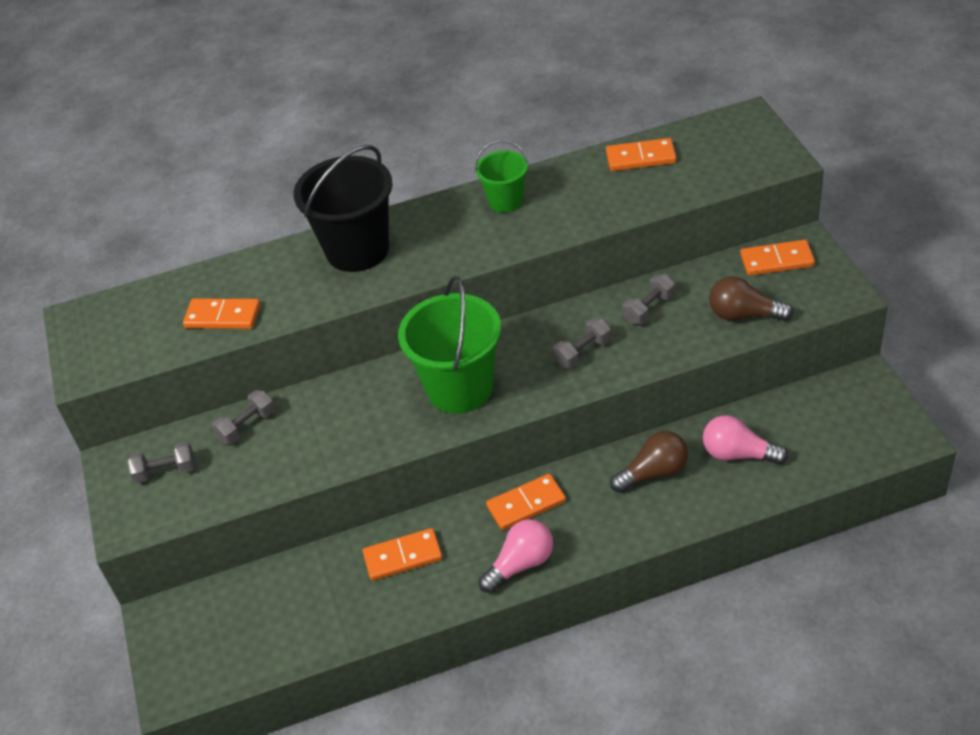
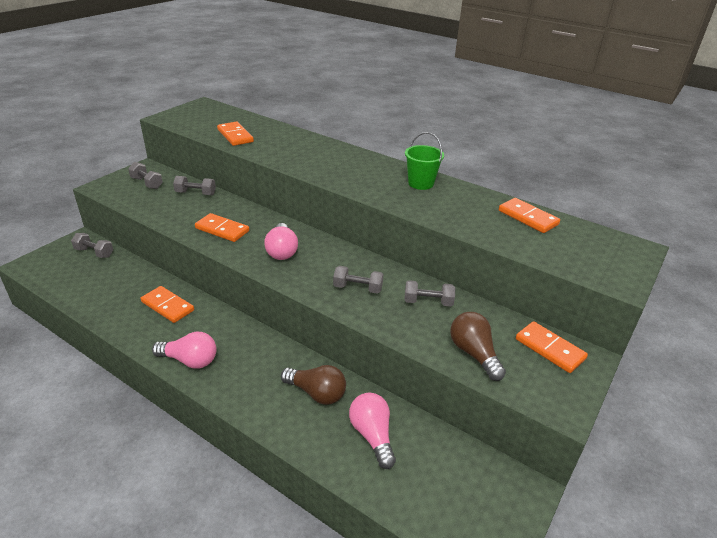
camera: 45 degrees right, 10 degrees down
black bucket [293,145,393,272] -> none
green bucket [398,276,501,414] -> pink light bulb [264,223,298,260]
orange domino [486,474,566,530] -> orange domino moved to [195,213,249,242]
none -> grey dumbbell [71,233,113,258]

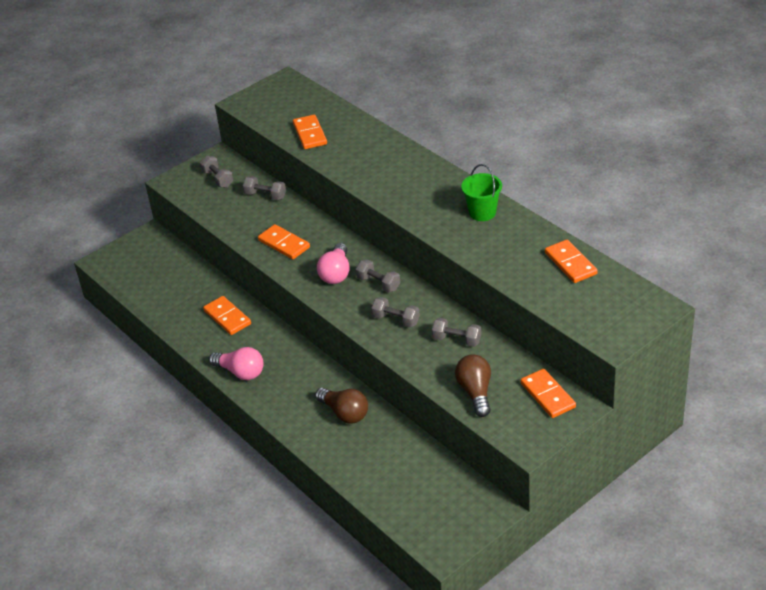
camera: 20 degrees right, 5 degrees up
grey dumbbell [71,233,113,258] -> grey dumbbell moved to [356,260,400,292]
pink light bulb [349,392,396,469] -> none

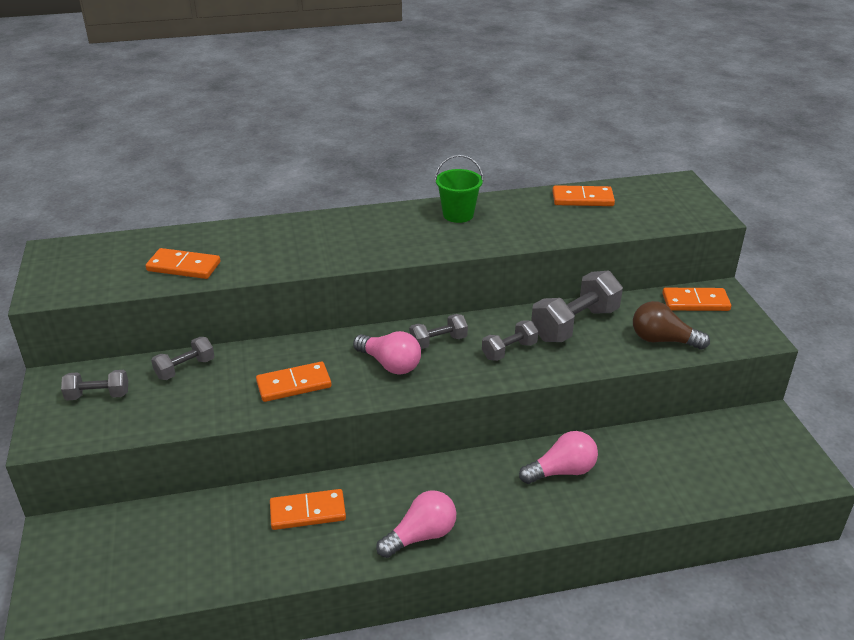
camera: 65 degrees left, 5 degrees down
brown light bulb [315,388,368,424] -> pink light bulb [519,431,598,484]
grey dumbbell [432,318,481,347] -> grey dumbbell [531,271,623,342], size x1.77

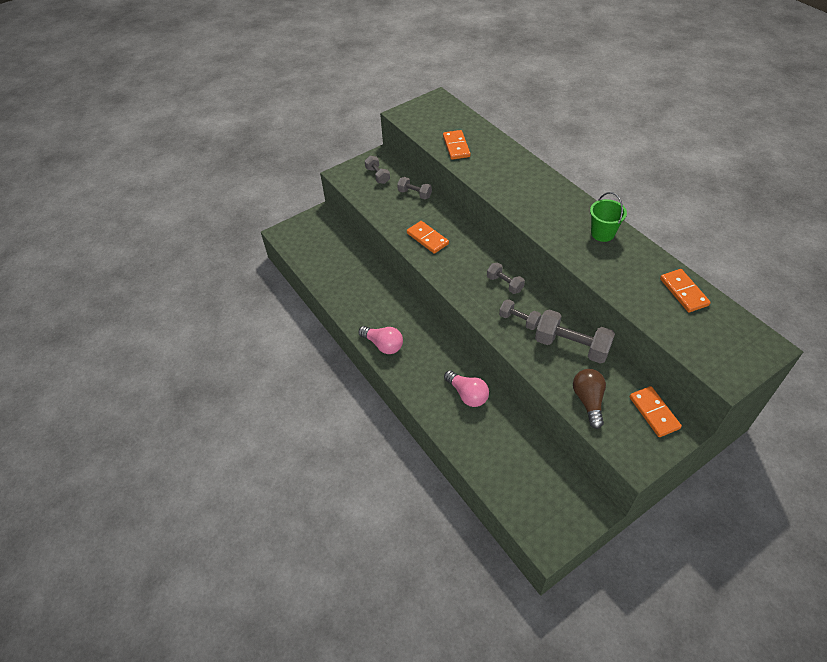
camera: 70 degrees right, 15 degrees up
orange domino [270,489,346,530] -> none
pink light bulb [353,331,421,374] -> none

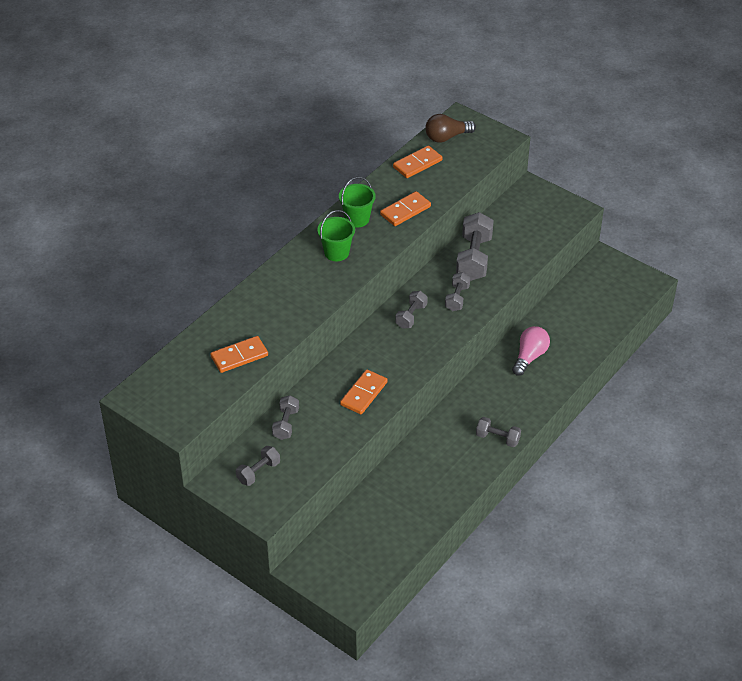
camera: 110 degrees left, 5 degrees down
pink light bulb [359,326,403,354] -> grey dumbbell [476,417,521,447]
brown light bulb [573,369,606,429] -> brown light bulb moved to [425,114,476,143]
orange domino [629,386,682,437] -> orange domino moved to [380,191,431,226]
none -> green bucket [317,210,355,261]

